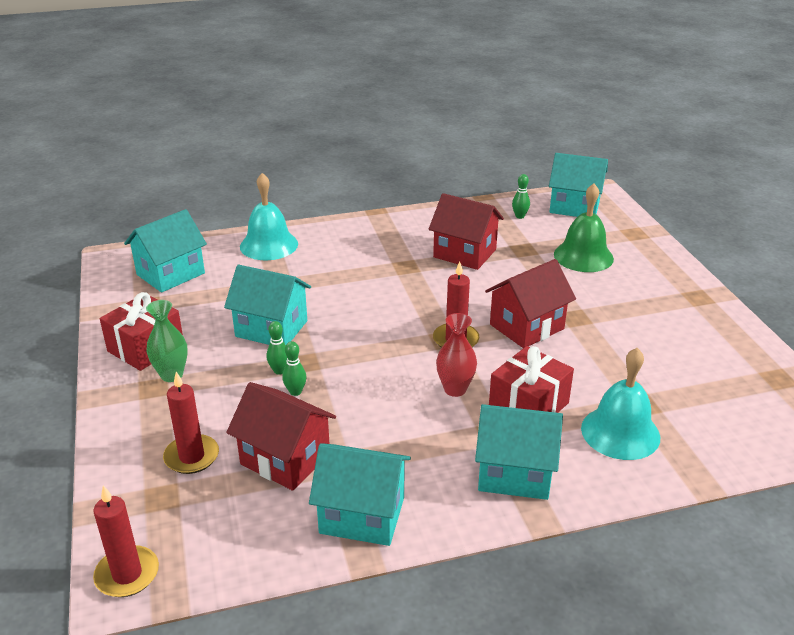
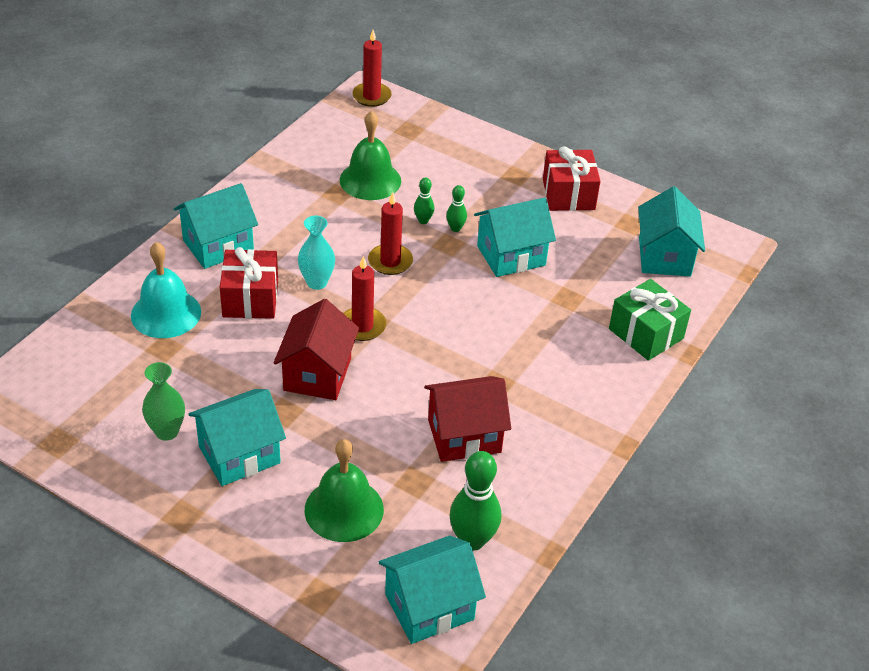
camera: 135 degrees right, 10 degrees up
green vase [146,300,188,382] -> green vase moved to [142,362,185,441]
red candle [163,372,219,474] -> red candle moved to [368,192,413,275]
red house [226,382,336,491] -> green bell [340,111,401,200]
turquoise bell [240,173,298,260] -> green gift [609,279,691,361]
turquoise house [309,443,411,546] -> turquoise house moved to [188,389,286,486]
red vase [436,313,477,397] -> turquoise vase [298,216,335,290]
green bowling pin [512,174,530,219] -> green bowling pin [450,451,501,551], size x1.96

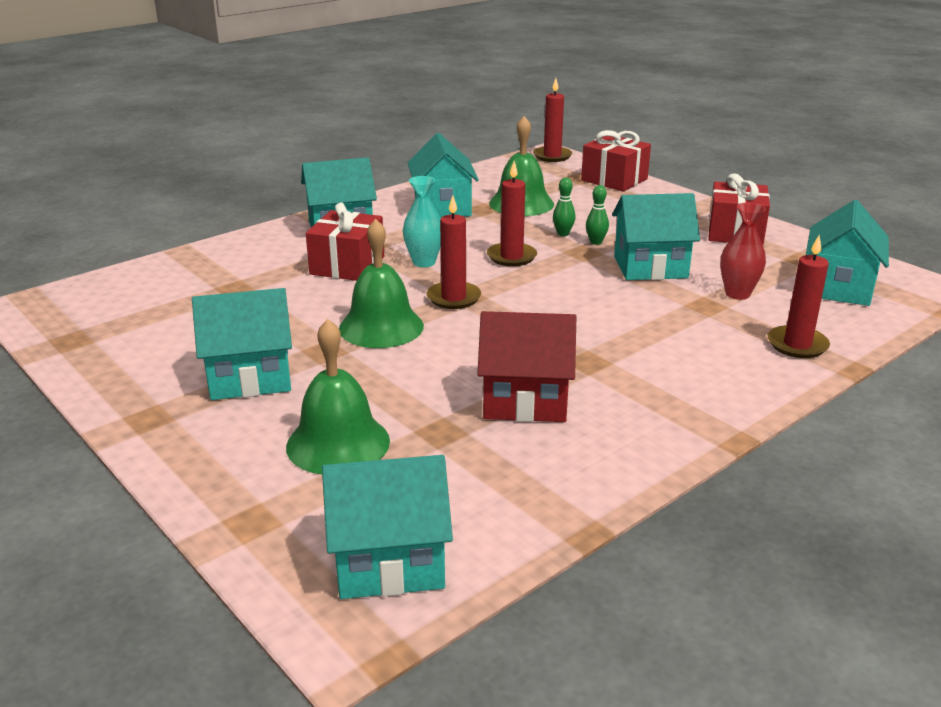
camera: 20 degrees right, 15 degrees down
turquoise bell [131,242,201,338] -> none
green vase [142,362,185,441] -> none
red house [274,299,359,400] -> green bell [339,219,424,348]
green bowling pin [450,451,501,551] -> none
green gift [609,279,691,361] -> red candle [767,235,830,358]
none -> turquoise house [408,133,479,218]
none -> red gift [581,130,651,192]
none -> red vase [720,203,766,300]

